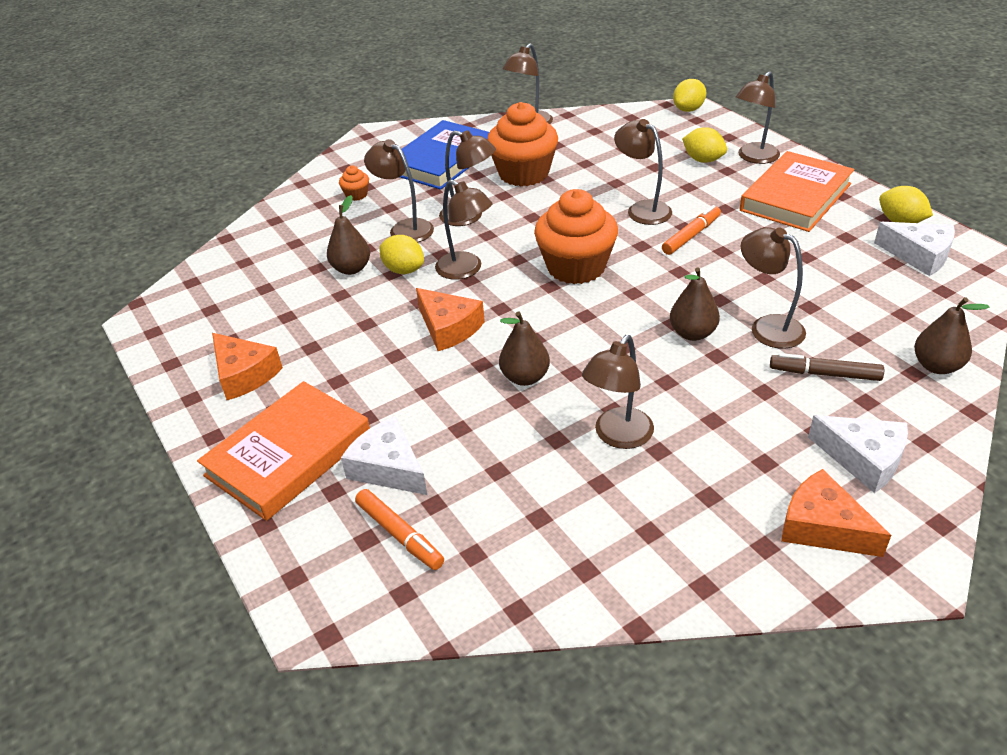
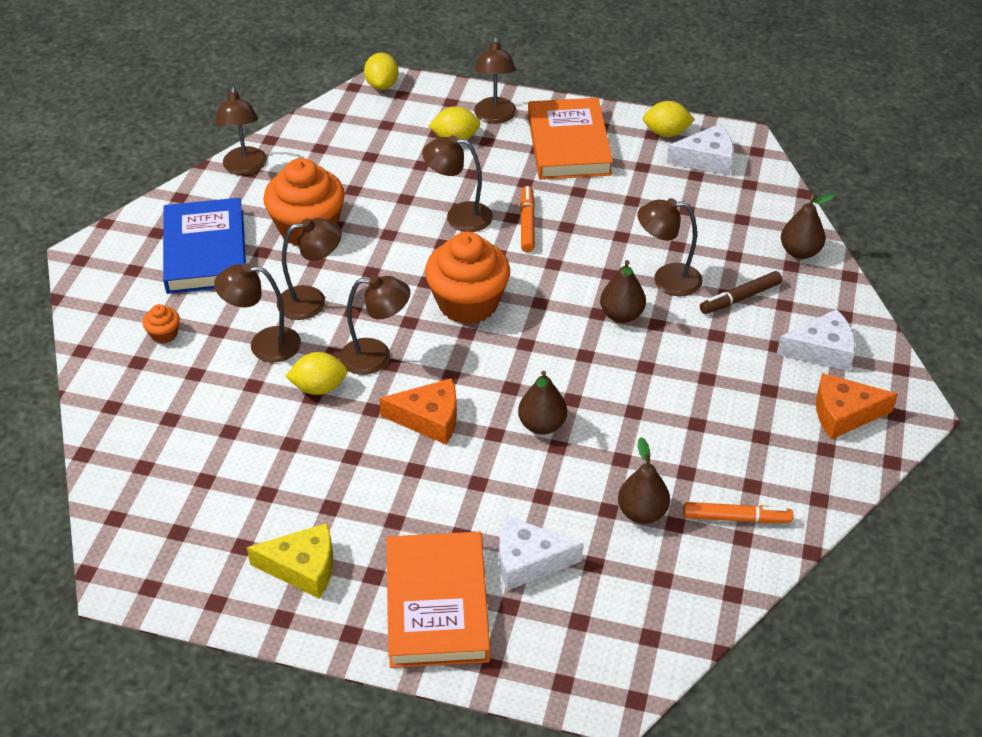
camera: 45 degrees left, 5 degrees up
orange cheese [212,333,283,400] -> yellow cheese [246,523,333,599]
brown pear [327,195,370,275] -> brown pear moved to [618,437,670,524]
orange marker [355,489,444,570] -> orange marker moved to [683,502,793,523]
brown lamp [582,335,654,449] -> none

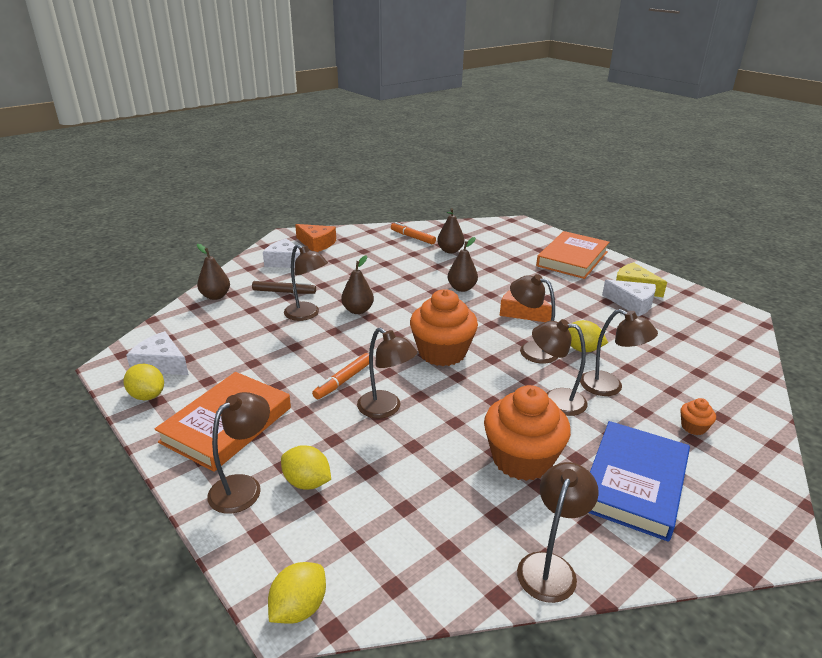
camera: 145 degrees left, 15 degrees down
white cheese [499,516,583,591] -> white cheese moved to [602,280,656,316]

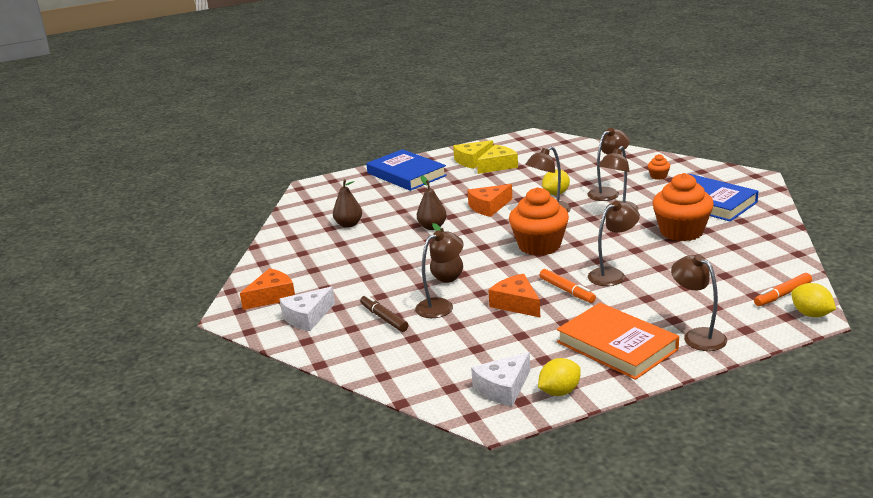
camera: 70 degrees left, 5 degrees down
brown pear [197,244,230,300] -> none
brown marker [252,281,316,294] -> brown marker turned 60 degrees counterclockwise [360,295,409,332]
yellow lemon [281,445,331,490] -> none
orange marker [391,222,436,244] -> orange marker moved to [754,273,812,306]
brown lamp [517,462,599,603] -> none
orange book [536,231,609,279] -> blue book [366,149,447,191]
white cheese [602,280,656,316] -> yellow cheese [477,145,518,174]
none -> orange cheese [488,274,540,317]

